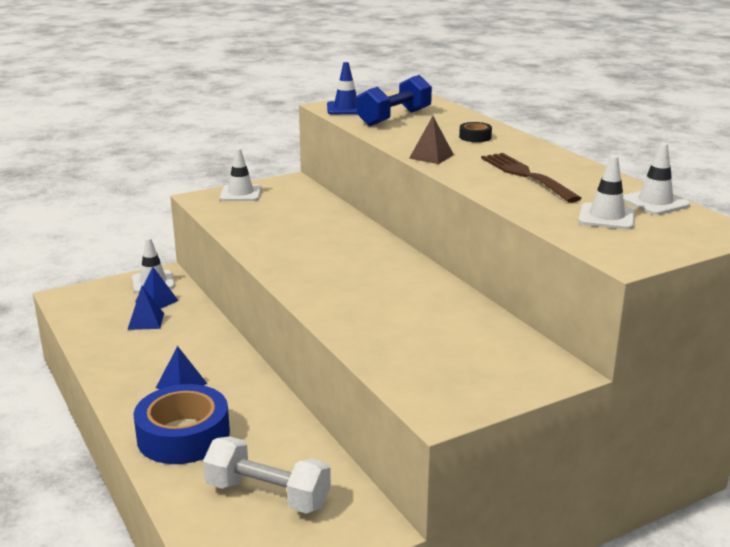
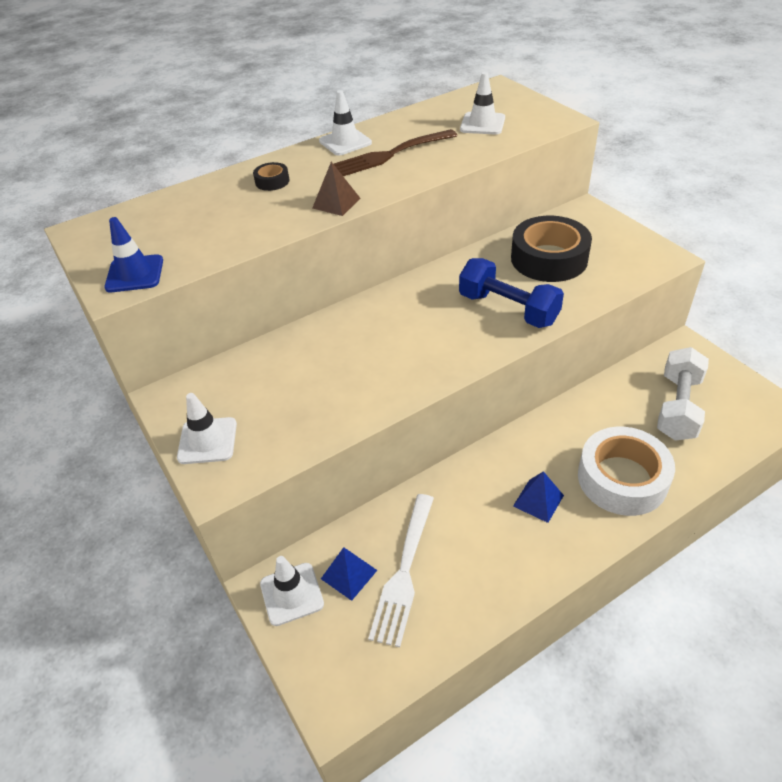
camera: 90 degrees left, 20 degrees up
blue pyramid [127,286,164,330] -> white fork [368,494,434,647]
blue tape [133,384,230,464] -> white tape [578,427,675,516]
blue dumbbell [357,75,432,126] -> blue dumbbell moved to [459,258,564,328]
white traffic cone [623,143,690,215] -> white traffic cone moved to [319,90,372,155]
none -> black tape [511,216,592,282]

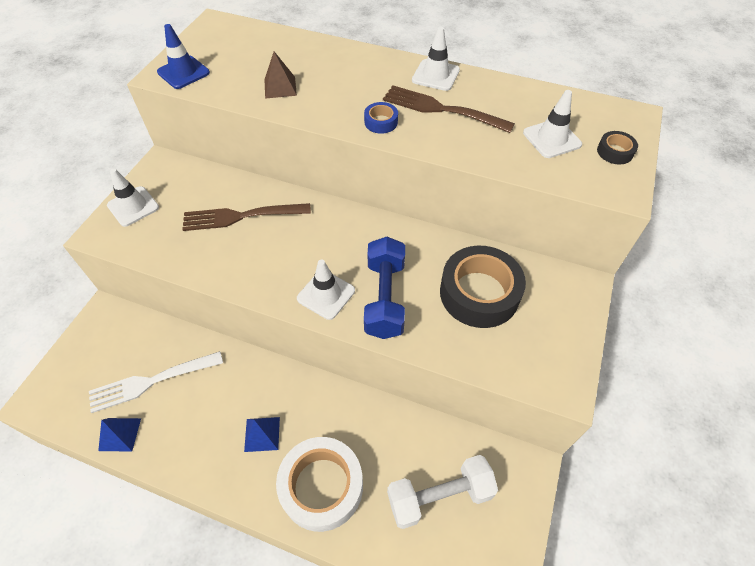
camera: 50 degrees right, 10 degrees up
black tape [253,162,289,191] -> black tape moved to [597,131,638,165]
white traffic cone [260,556,324,626] -> white traffic cone moved to [297,260,355,320]
brown pyramid [313,162,361,216] -> brown pyramid moved to [264,52,297,99]
blue pyramid [321,547,377,601] -> blue pyramid moved to [98,418,141,452]
none -> brown fork [182,203,311,231]
none -> blue tape [364,102,398,134]

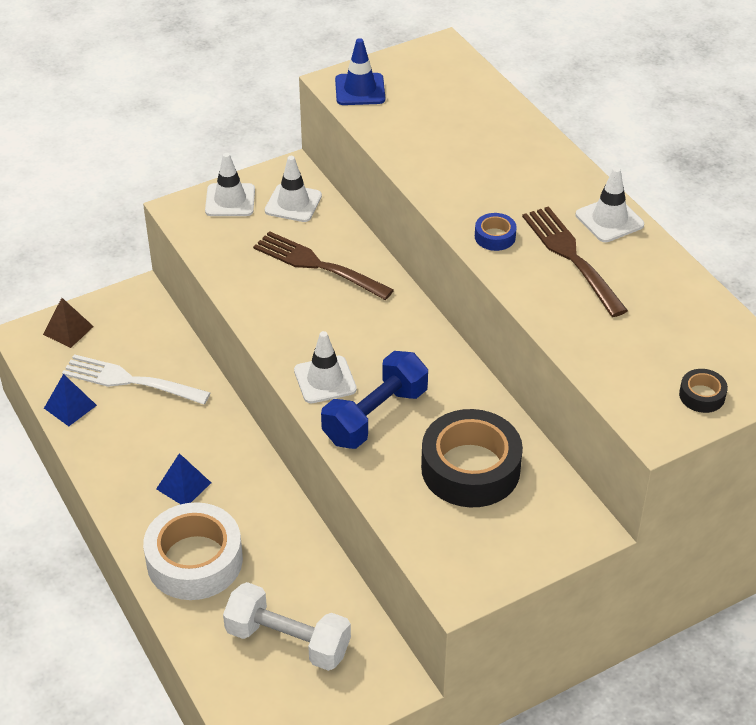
camera: 40 degrees right, 10 degrees down
brown pyramid [264,52,297,99] -> brown pyramid moved to [43,298,94,348]
white traffic cone [523,90,582,158] -> white traffic cone moved to [265,156,322,222]

